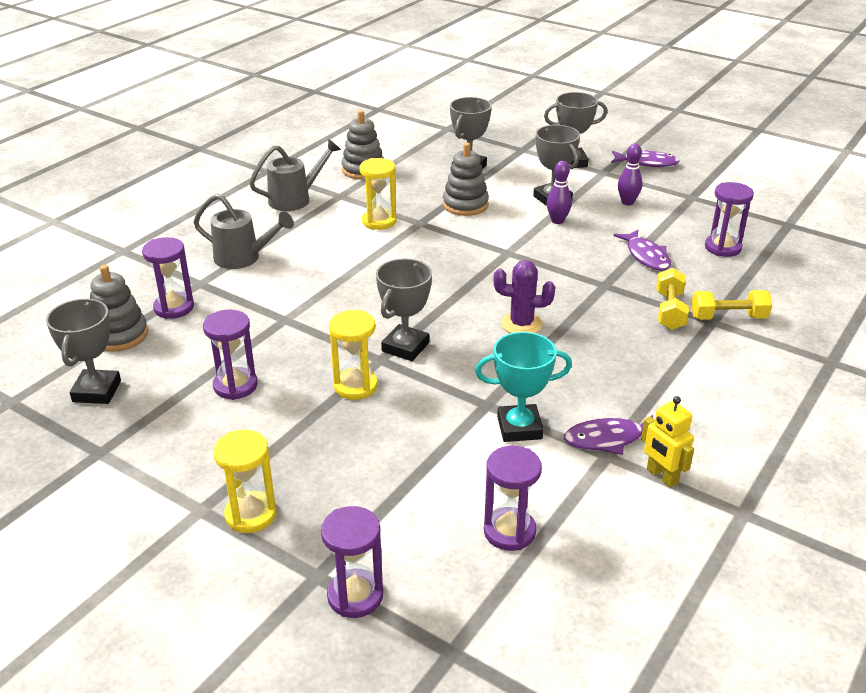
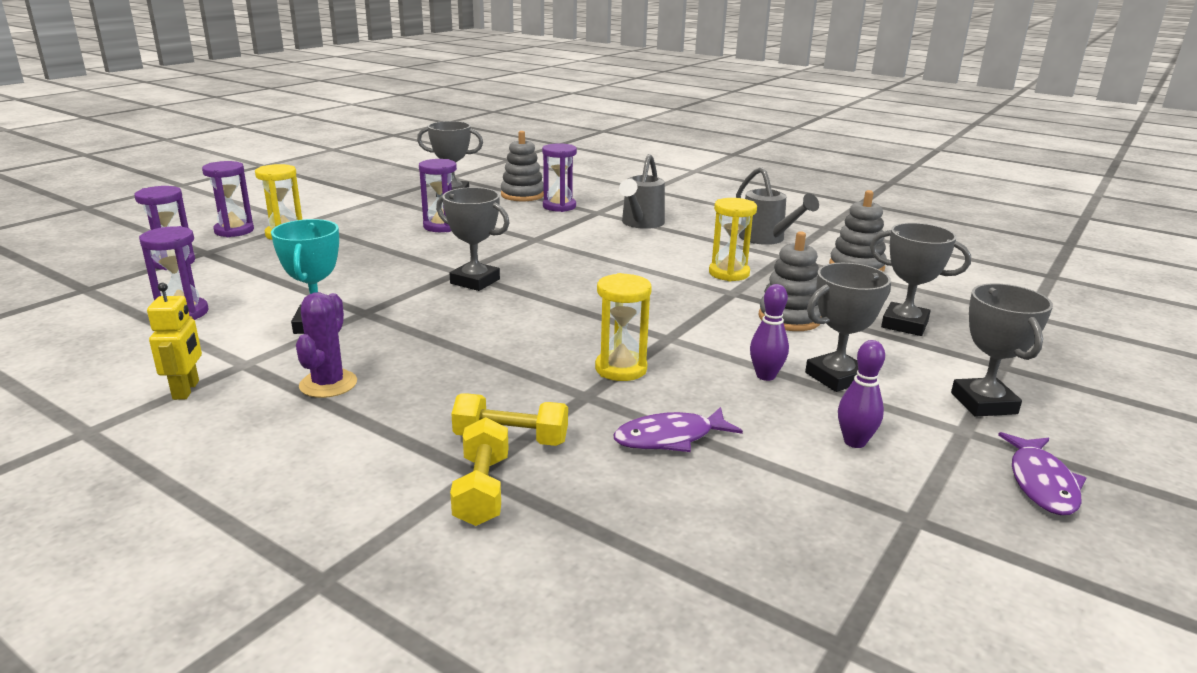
camera: 90 degrees right, 10 degrees down
yellow hourglass [329,310,378,400] -> yellow hourglass moved to [595,273,652,381]
purple cactus [493,260,555,333] -> purple cactus moved to [296,292,357,398]
purple fish [564,415,653,455] -> none
yellow robot [641,396,694,488] -> yellow robot turned 120 degrees clockwise [147,283,202,400]
purple hourglass [705,182,754,257] -> purple hourglass moved to [202,161,254,237]

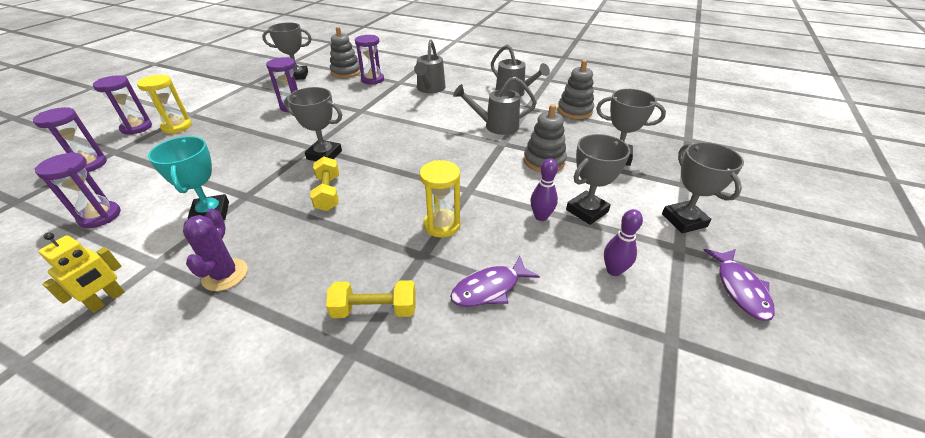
camera: 10 degrees left, 15 degrees up
yellow robot [147,283,202,400] -> yellow robot turned 45 degrees clockwise [38,232,125,313]
yellow dumbbell [450,417,508,526] -> yellow dumbbell moved to [310,156,339,211]
yellow hourglass [709,198,757,281] -> grey watering can [453,76,537,135]

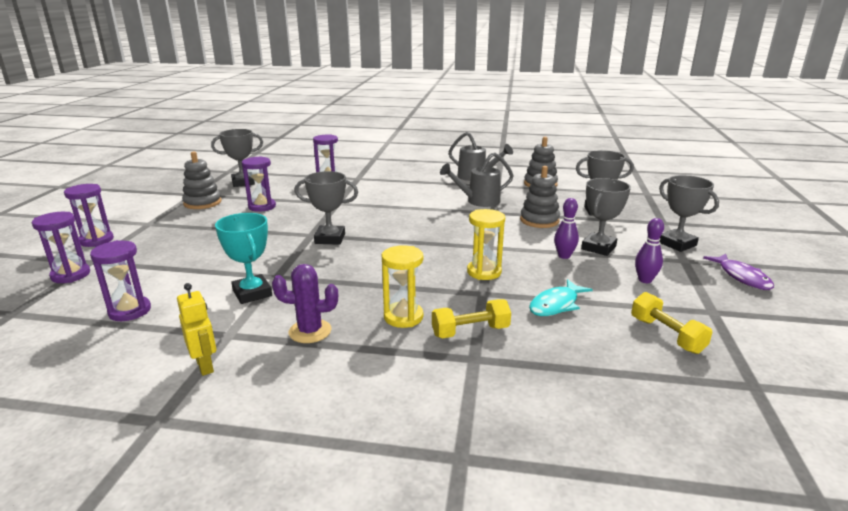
camera: 15 degrees left, 15 degrees down
yellow robot [38,232,125,313] -> yellow robot turned 45 degrees counterclockwise [177,283,216,376]
yellow hourglass [137,75,192,134] -> yellow hourglass moved to [382,245,423,328]
purple cactus [183,208,248,291] -> purple cactus turned 75 degrees counterclockwise [272,264,338,343]
yellow dumbbell [310,156,339,211] -> yellow dumbbell moved to [631,292,712,354]
grey stacking toy [330,27,361,78] -> grey stacking toy moved to [182,151,221,209]
grey watering can [414,40,446,93] -> none
purple fish [450,256,540,307] -> turquoise fish [529,279,593,316]

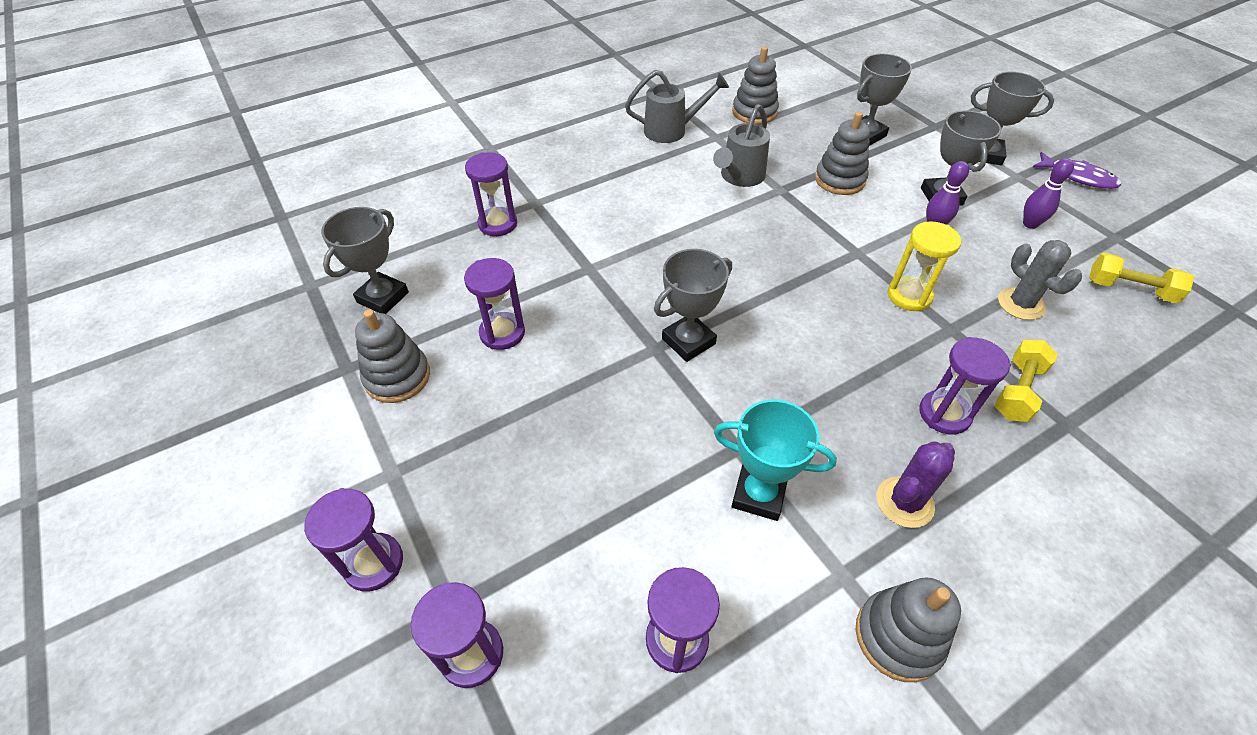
camera: 40 degrees left, 25 degrees up
yellow robot [177,283,216,376] -> grey stacking toy [856,578,961,682]
yellow hourglass [382,245,423,328] -> purple hourglass [919,337,1011,435]
turquoise fish [529,279,593,316] -> grey cactus [998,240,1082,320]

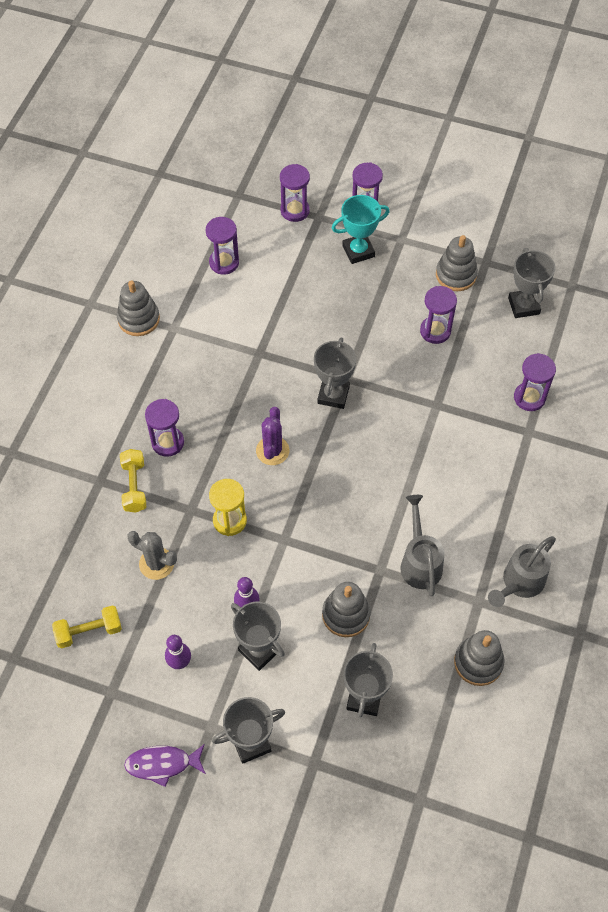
camera: 140 degrees right, 10 degrees up
turquoise trophy [714,400,837,521] -> turquoise trophy moved to [332,195,390,264]
purple cactus [877,441,955,528] -> purple cactus moved to [256,407,290,465]

